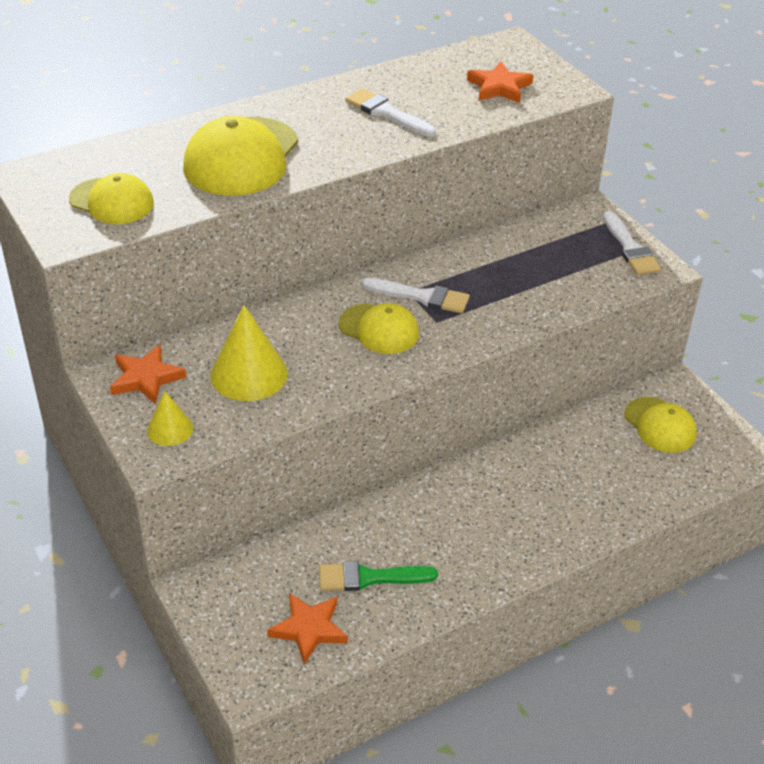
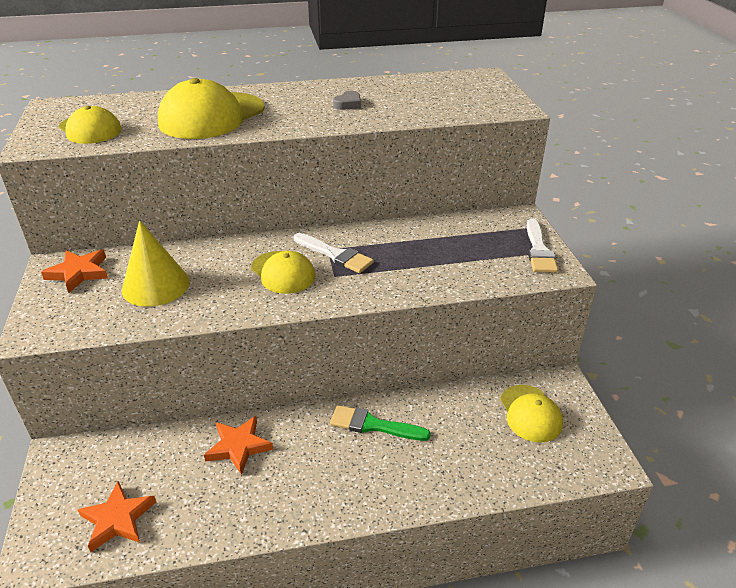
camera: 20 degrees right, 5 degrees down
yellow cone [147,391,193,446] -> none
green brush [319,561,438,591] -> green brush moved to [330,405,431,441]
white brush [345,88,436,137] -> grey heart [333,91,361,110]
orange star [467,62,534,103] -> orange star moved to [204,416,273,475]

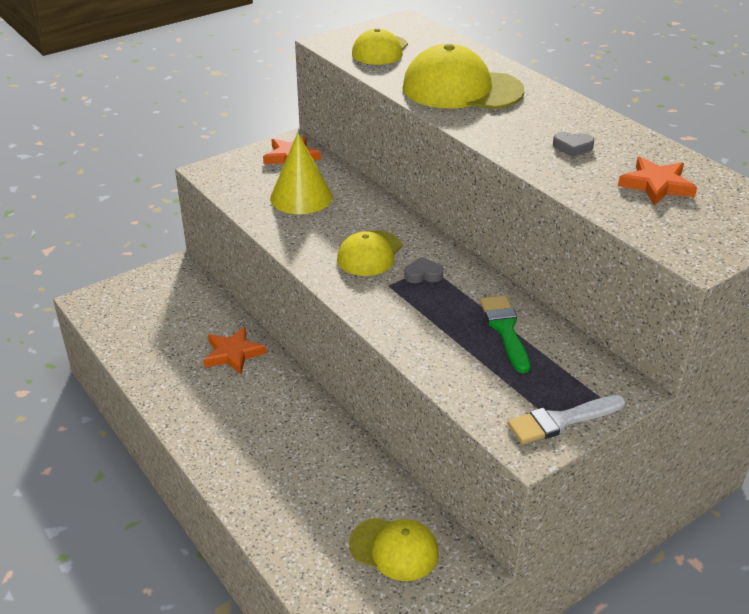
camera: 65 degrees right, 0 degrees up
orange star [78,481,156,552] -> orange star moved to [618,157,697,206]
white brush [294,233,374,273] -> grey heart [404,257,443,283]
green brush [330,405,431,441] -> green brush moved to [480,295,530,373]
yellow cap [500,385,563,443] -> yellow cap turned 120 degrees counterclockwise [349,518,439,581]

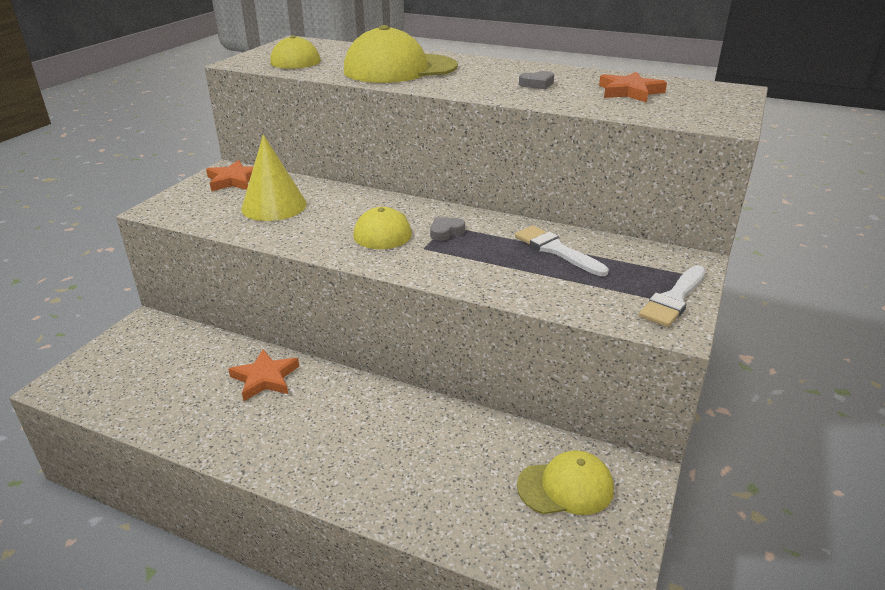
camera: 30 degrees left, 5 degrees down
green brush [480,295,530,373] -> white brush [515,226,609,276]

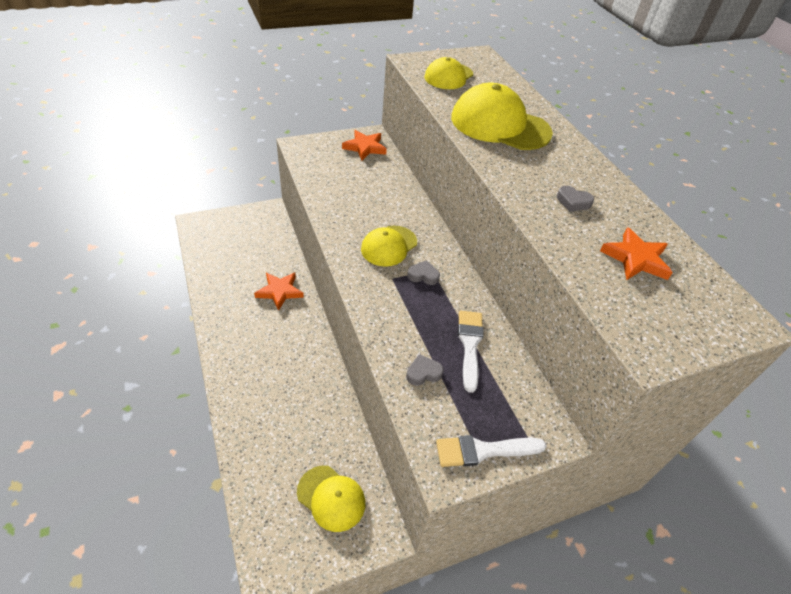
camera: 40 degrees right, 15 degrees up
yellow cone [241,134,307,221] -> none
none -> grey heart [406,354,444,386]

